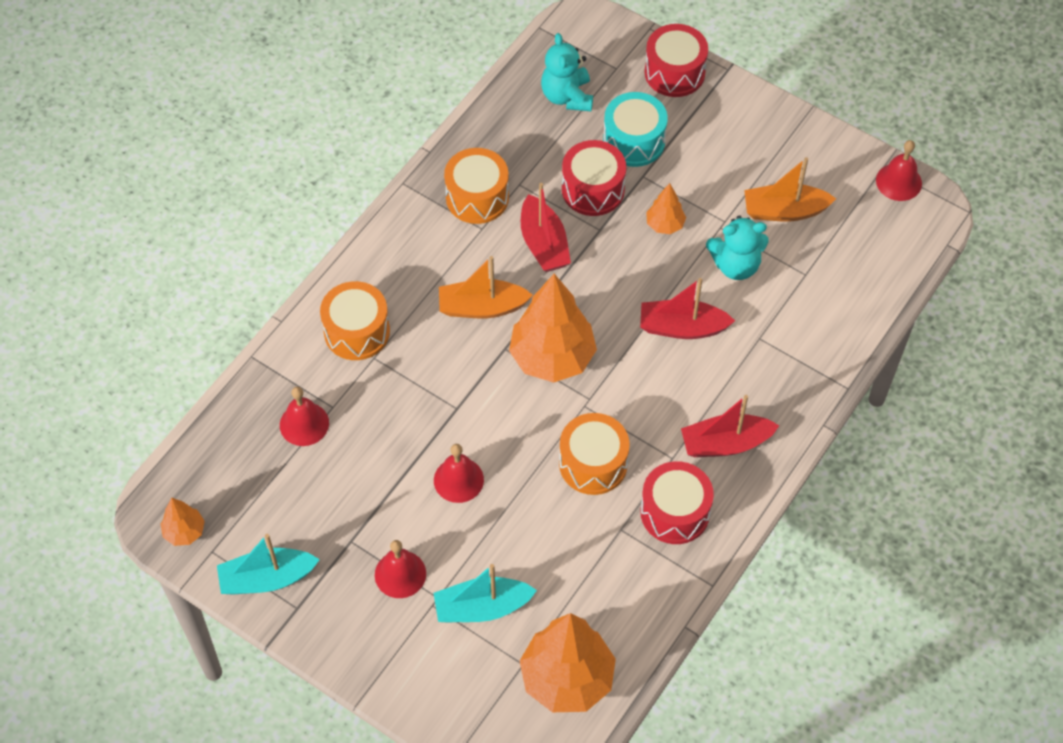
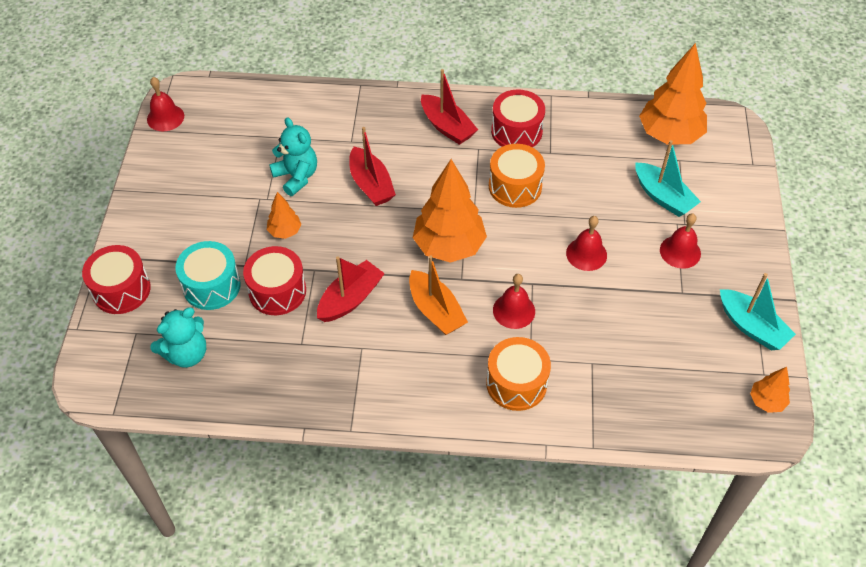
camera: 120 degrees left, 5 degrees down
red bell [280,387,329,446] -> red bell moved to [493,274,535,329]
orange drum [444,148,509,224] -> none
orange boat [744,157,836,222] -> none

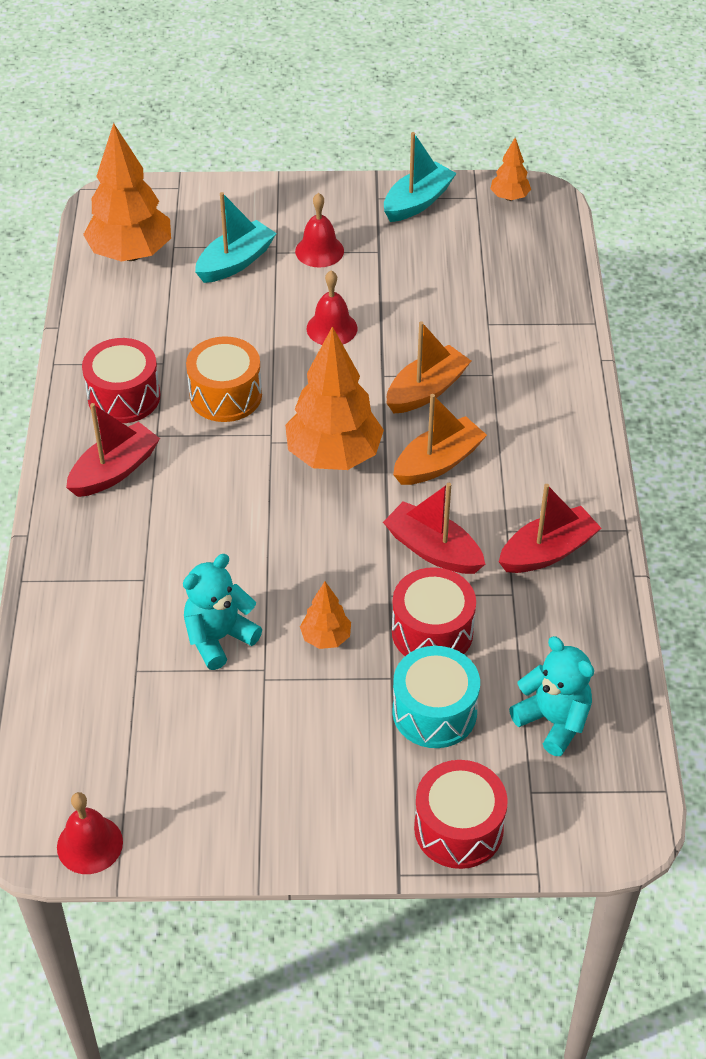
camera: 95 degrees left, 5 degrees down
red boat [349,127,396,206] -> red boat moved to [499,484,601,573]
orange drum [486,337,551,411] -> none
red bell [493,274,535,329] -> orange boat [387,321,471,413]

